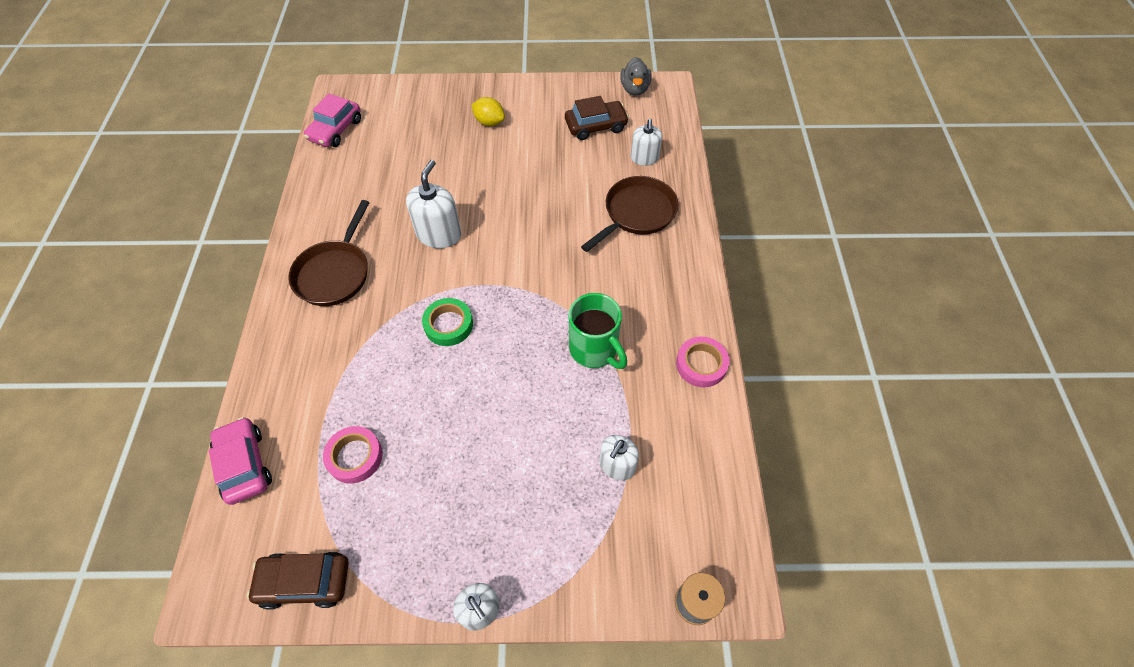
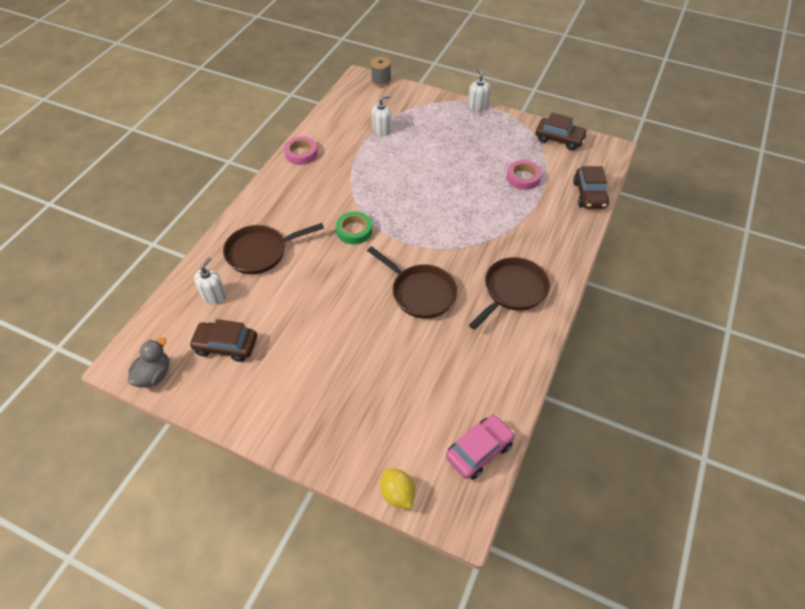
camera: 155 degrees left, 5 degrees down
pink car [209,417,272,505] -> brown car [573,166,609,209]
white soap dispenser [406,160,461,248] -> brown pan [367,246,457,319]
green tape [422,298,473,346] -> green tape moved to [336,211,372,244]
yellow lemon [472,97,505,126] -> yellow lemon moved to [380,468,415,509]
green mug [569,293,627,369] -> none

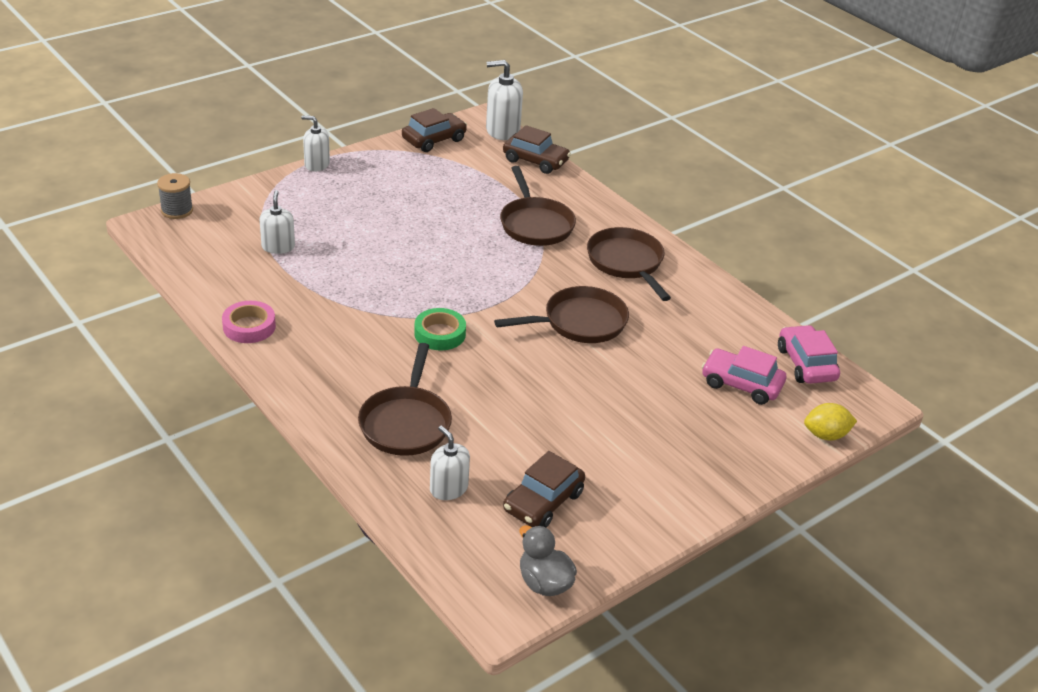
camera: 65 degrees left, 15 degrees down
pink tape [506,160,542,190] -> none
none -> white soap dispenser [486,60,523,140]
none -> brown pan [500,166,576,246]
none -> pink car [702,346,786,405]

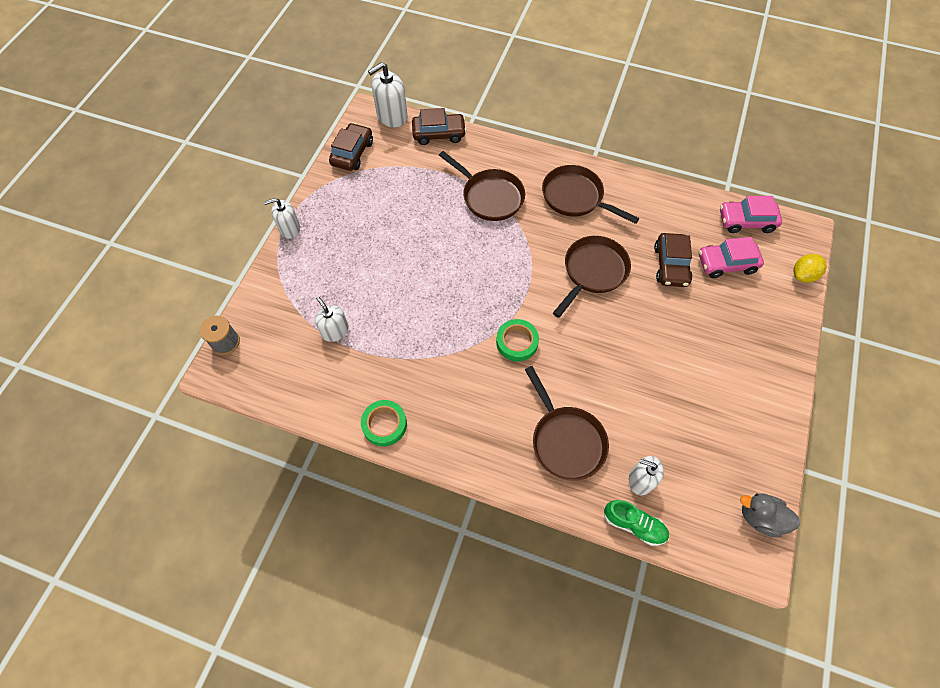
camera: 30 degrees left, 25 degrees up
pink tape [222,301,276,343] -> green tape [361,400,407,446]
brown car [503,451,585,528] -> brown car moved to [654,233,692,287]
pink car [778,325,840,384] -> pink car turned 45 degrees counterclockwise [720,196,782,233]
none -> green shoe [604,500,669,546]

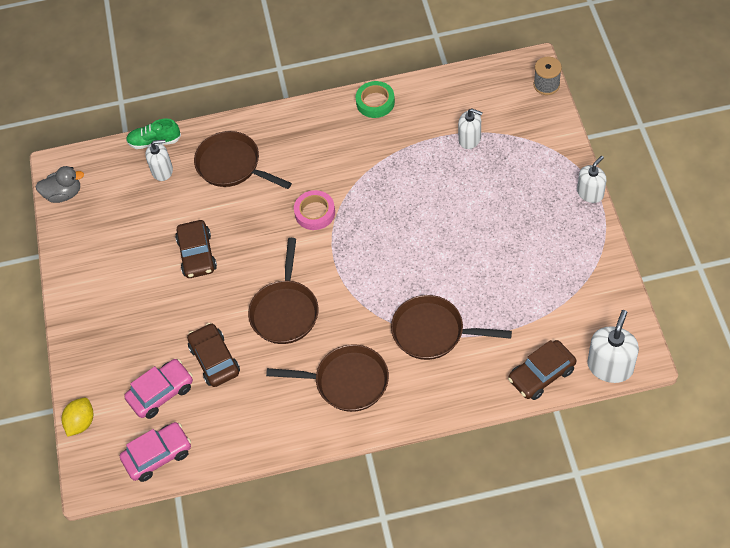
camera: 155 degrees right, 5 degrees down
brown car [329,123,373,171] -> brown car moved to [175,220,217,278]
green tape [496,319,539,362] -> pink tape [294,190,335,230]

